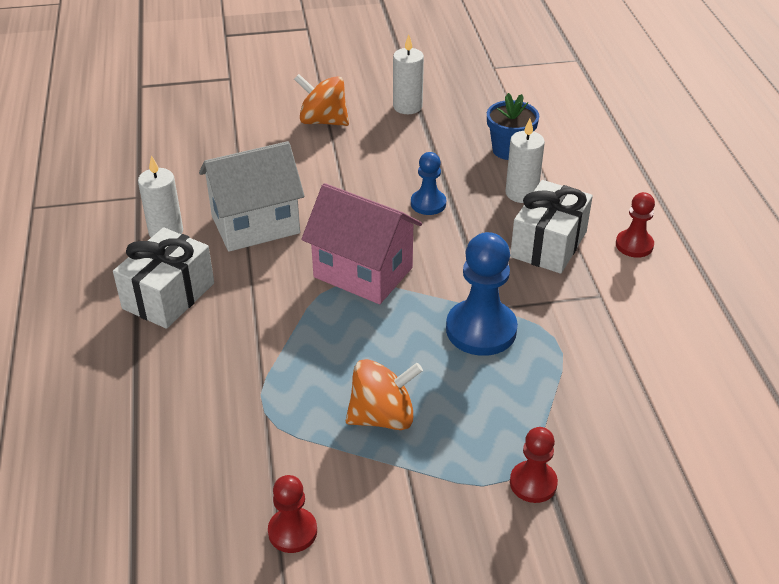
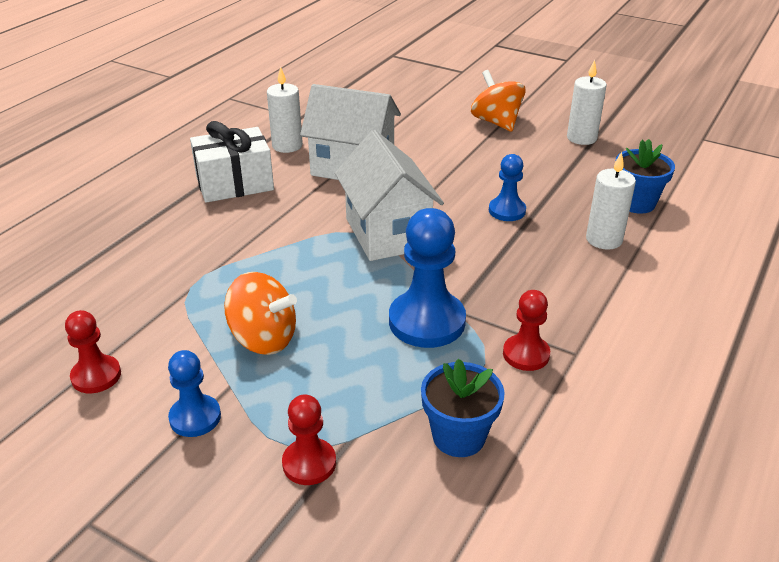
camera: 40 degrees right, 5 degrees down
pink house [301,183,422,304] -> white house [335,130,444,261]
white gift [510,180,593,274] -> none
red pawn [616,192,655,258] -> red pawn moved to [503,290,550,371]
none -> blue pawn [168,350,221,437]
none -> blue flower pot [421,359,505,457]

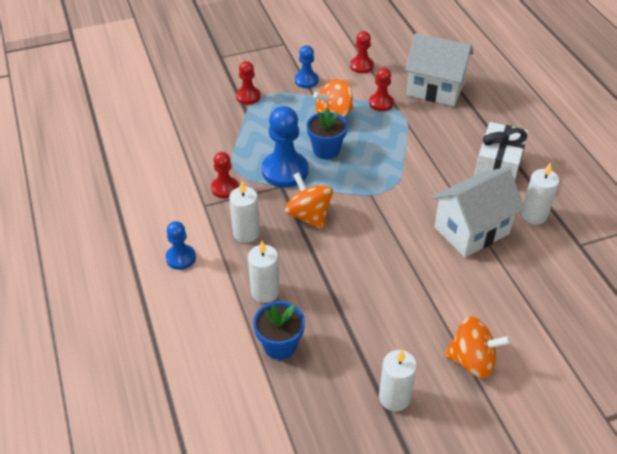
camera: 130 degrees right, 10 degrees up
white house [335,130,444,261] -> white house moved to [405,33,474,106]
blue flower pot [421,359,505,457] -> blue flower pot moved to [307,108,348,159]
blue pawn [489,154,526,221] -> blue pawn moved to [166,221,196,270]
none -> white candle [229,181,260,243]
none -> orange spinning top [285,172,333,230]
none -> red pawn [369,68,394,111]

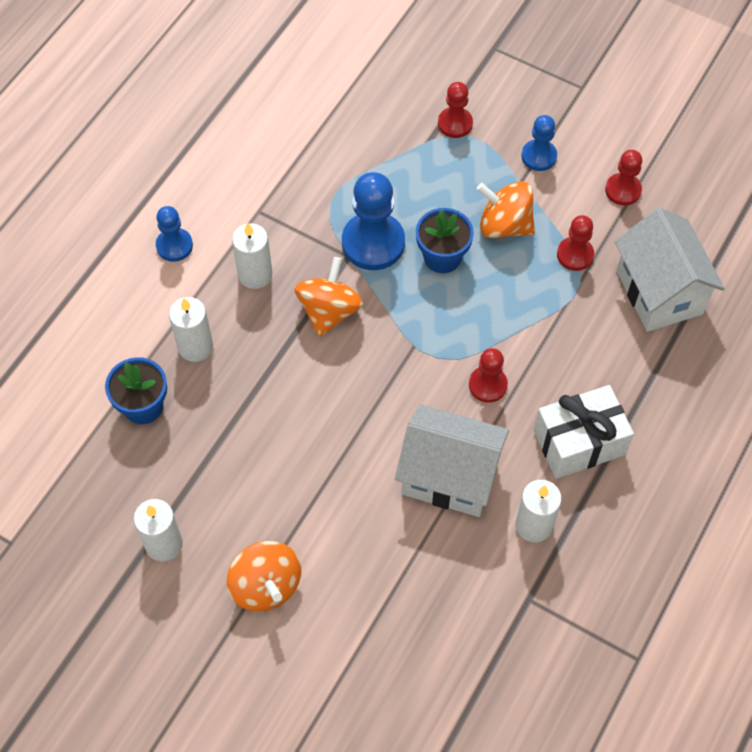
camera: 50 degrees right, 15 degrees up
red pawn [211,152,239,198] -> red pawn moved to [469,348,508,403]

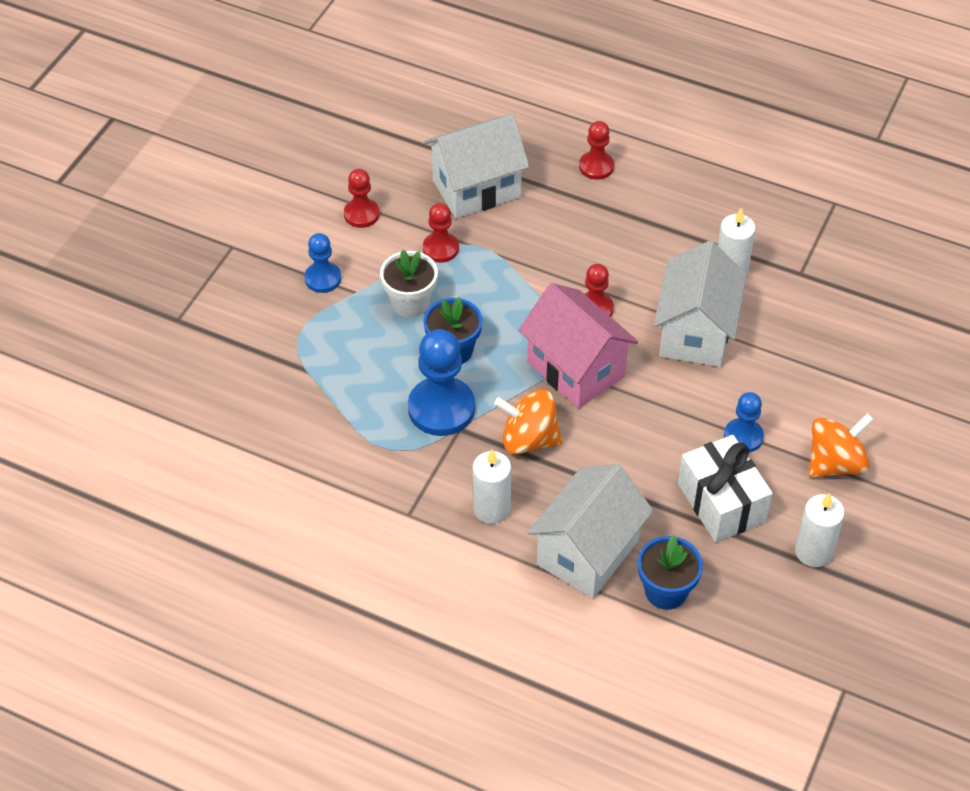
camera: 95 degrees left, 10 degrees down
blue pawn [156,206,193,262] -> blue pawn moved to [724,392,764,453]
white candle [169,297,213,362] -> white house [527,464,653,598]
red pawn [438,82,473,138] -> red pawn moved to [579,121,614,180]
orange spinning top [477,181,535,238] -> white flower pot [380,250,438,318]
white gift [534,385,634,479] -> white gift moved to [678,435,773,542]
none -> pink house [518,283,638,408]

